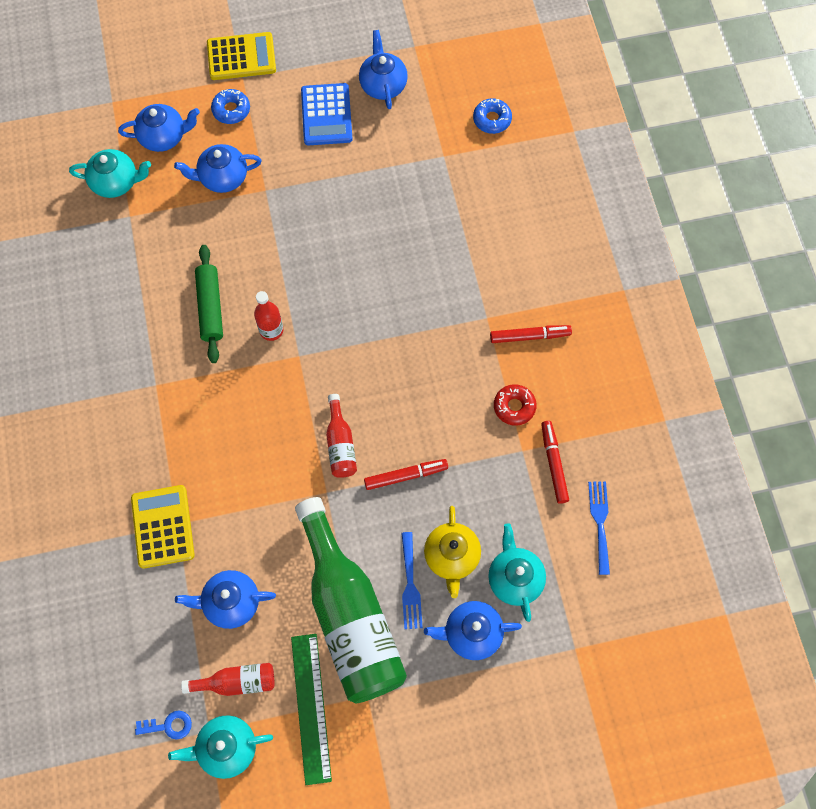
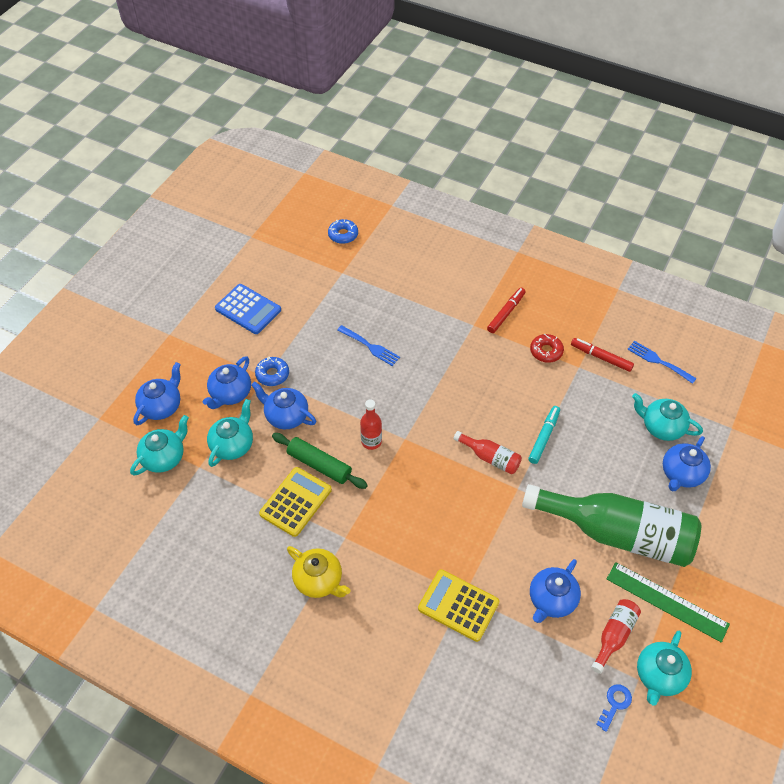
camera: 50 degrees left, 15 degrees down
yellow calculator [207,32,276,80] -> yellow calculator moved to [259,467,332,537]
blue donut [211,89,250,124] -> blue donut moved to [255,357,289,386]
blue teapot [359,30,408,109] -> blue teapot moved to [251,381,316,429]
red marker [364,459,448,490] -> turquoise marker [528,406,560,464]
blue fork [401,532,423,629] -> blue fork moved to [337,325,400,366]
yellow teapot [424,506,481,598] -> yellow teapot moved to [287,546,351,598]
none -> turquoise teapot [207,399,253,467]

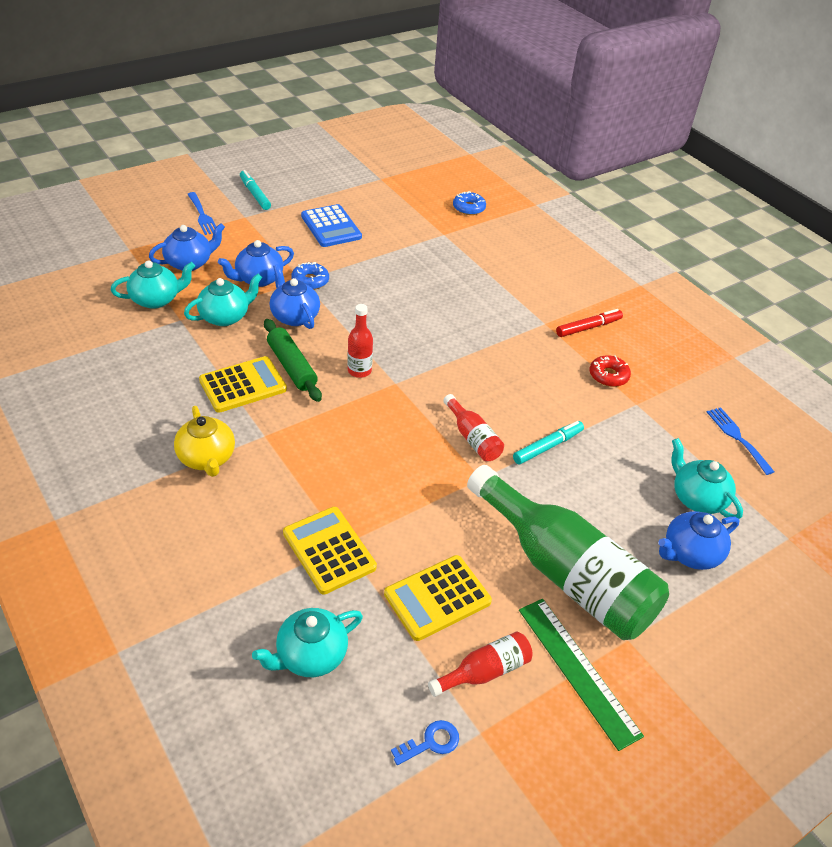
camera: 25 degrees right, 10 degrees down
blue fork [337,325,400,366] -> blue fork moved to [187,192,216,235]
blue teapot [530,559,581,623] -> yellow calculator [384,555,492,641]
red marker [571,338,634,372] -> none
turquoise teapot [637,631,692,706] -> turquoise teapot moved to [252,608,363,677]
none -> turquoise marker [240,170,271,210]

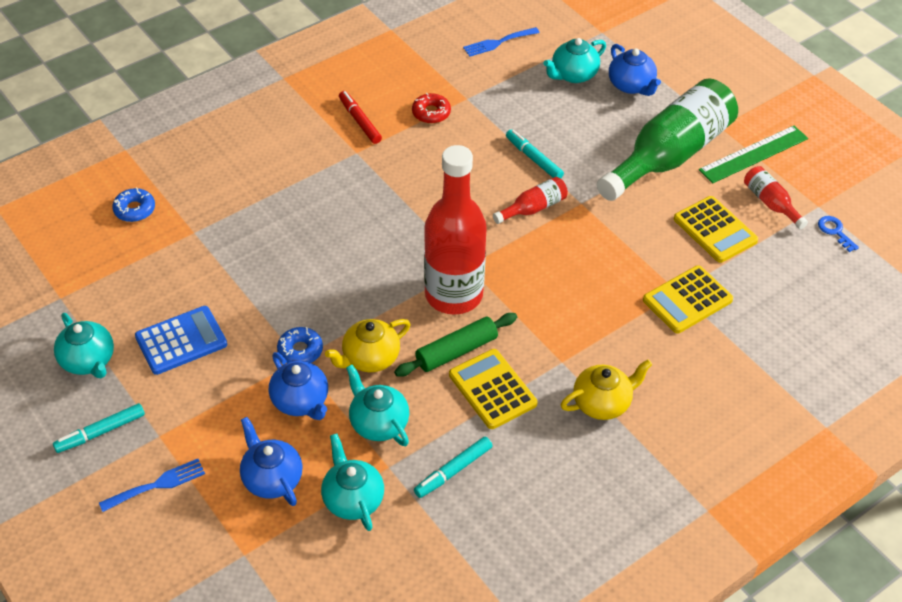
camera: 90 degrees left, 5 degrees up
turquoise teapot [252,608,363,677] -> turquoise teapot moved to [54,313,114,378]
blue teapot [270,264,320,329] -> yellow teapot [325,319,411,372]
red bottle [347,304,373,378] -> red bottle [424,145,487,315], size x2.29
none -> turquoise marker [414,436,492,498]

